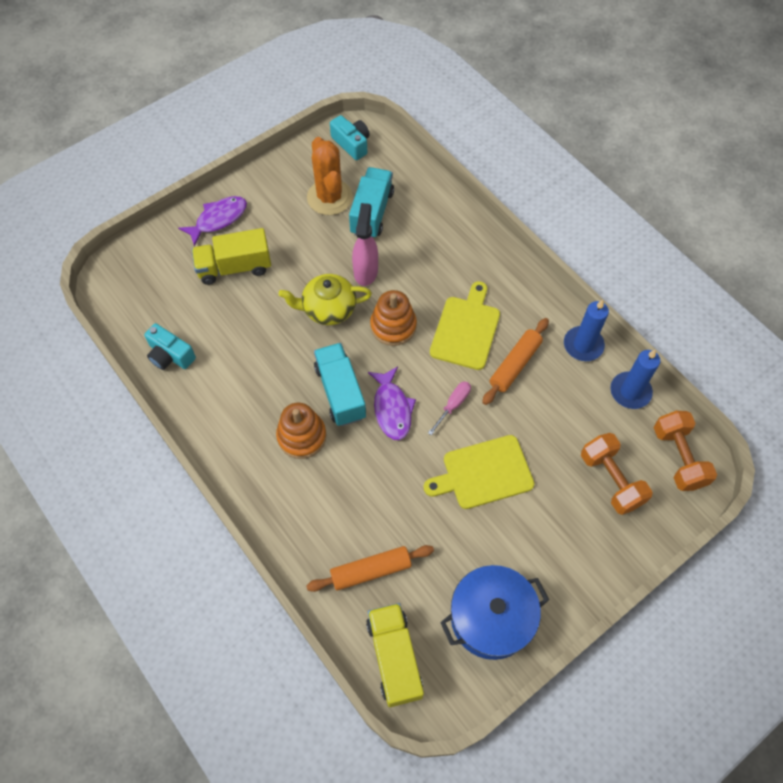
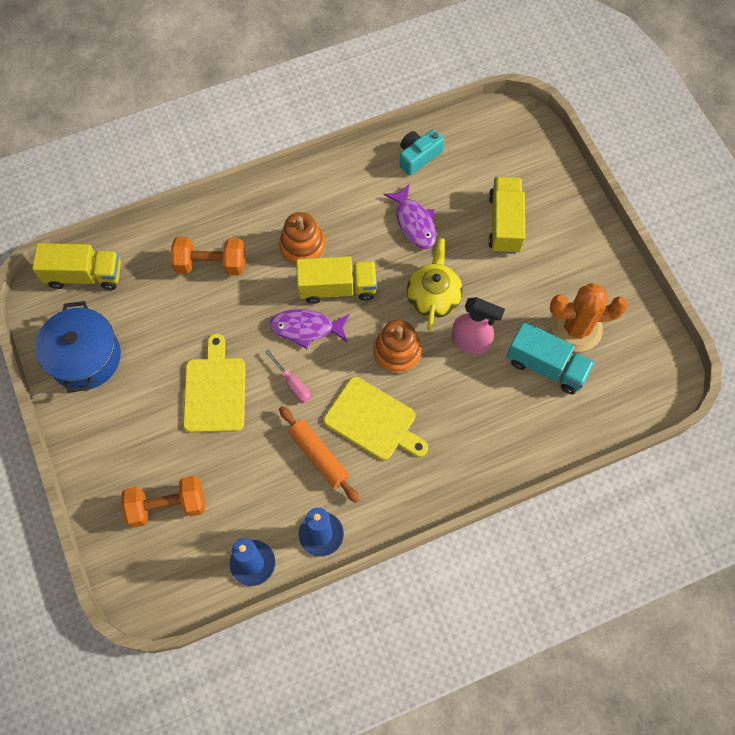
camera: 105 degrees right, 5 degrees up
purple fish [178,196,247,247] -> purple fish moved to [384,183,436,249]
orange rolling pin [306,545,434,592] -> none
turquoise truck [314,343,366,426] -> yellow truck [296,256,377,304]
turquoise camera [330,115,370,160] -> none
orange dumbbell [654,411,717,491] -> orange dumbbell moved to [171,237,245,276]

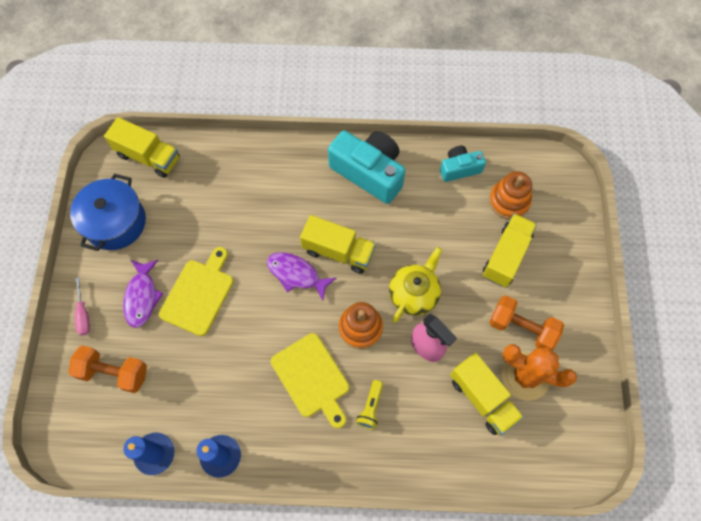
camera: 25 degrees right, 0 degrees up
orange dumbbell [171,237,245,276] -> orange dumbbell moved to [489,295,564,350]
pink screwdriver [265,350,311,403] -> pink screwdriver moved to [75,277,90,335]
orange stacking toy [279,212,326,266] -> orange stacking toy moved to [489,171,532,219]
orange rolling pin [279,406,360,503] -> none
purple fish [384,183,436,249] -> purple fish moved to [123,260,163,328]
turquoise truck [507,321,595,394] -> yellow truck [450,353,524,435]
none -> turquoise camera [328,131,405,204]
none -> yellow flashlight [356,380,383,429]

